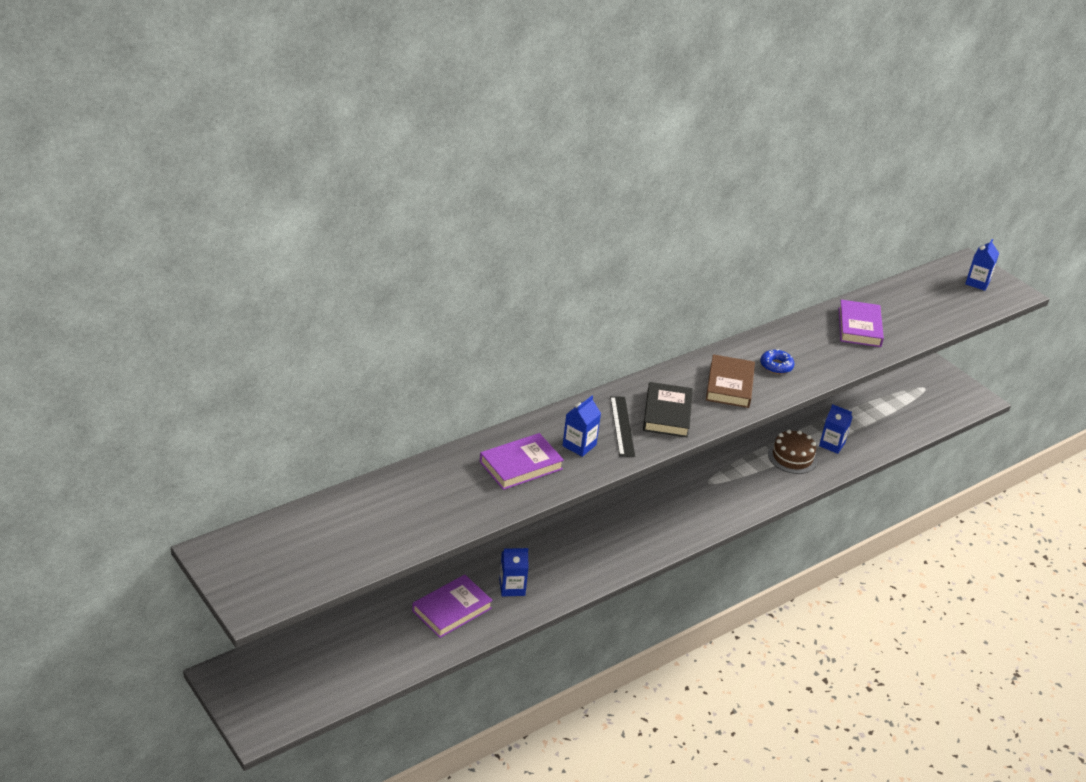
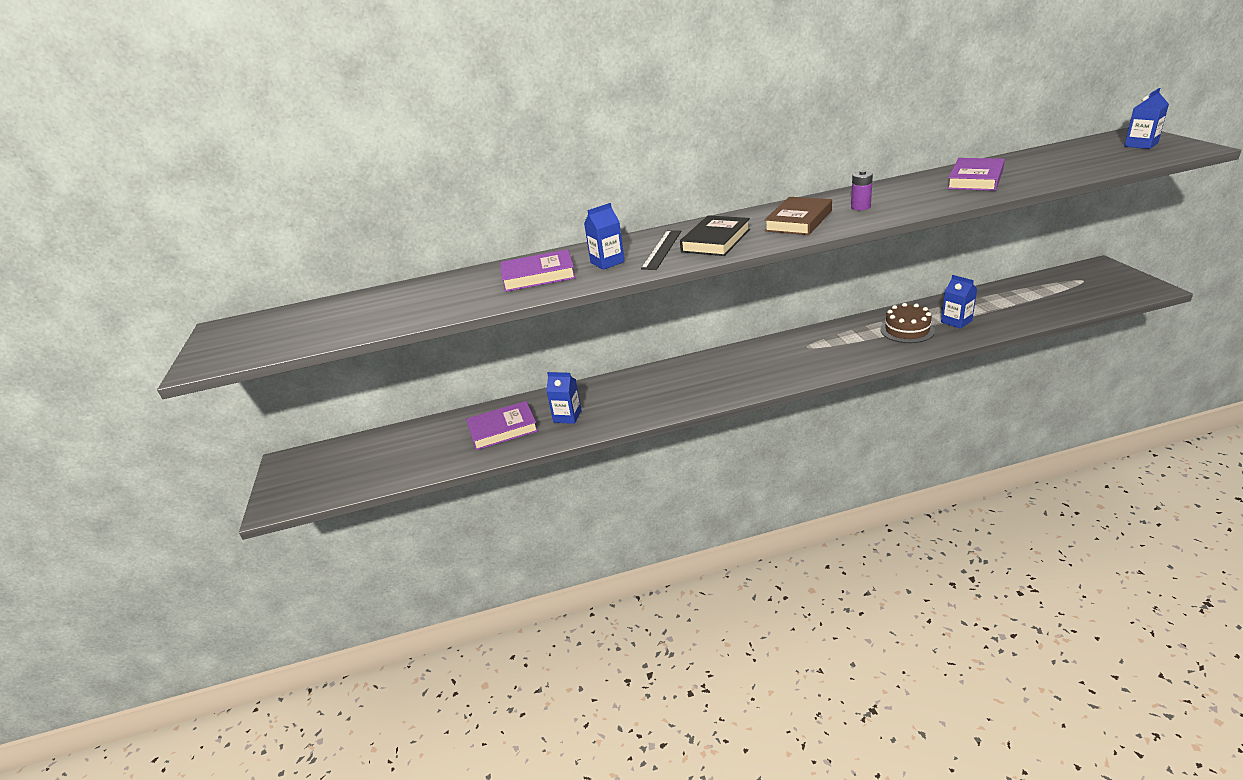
camera: 30 degrees right, 5 degrees down
blue donut [760,349,794,374] -> purple battery [851,170,873,210]

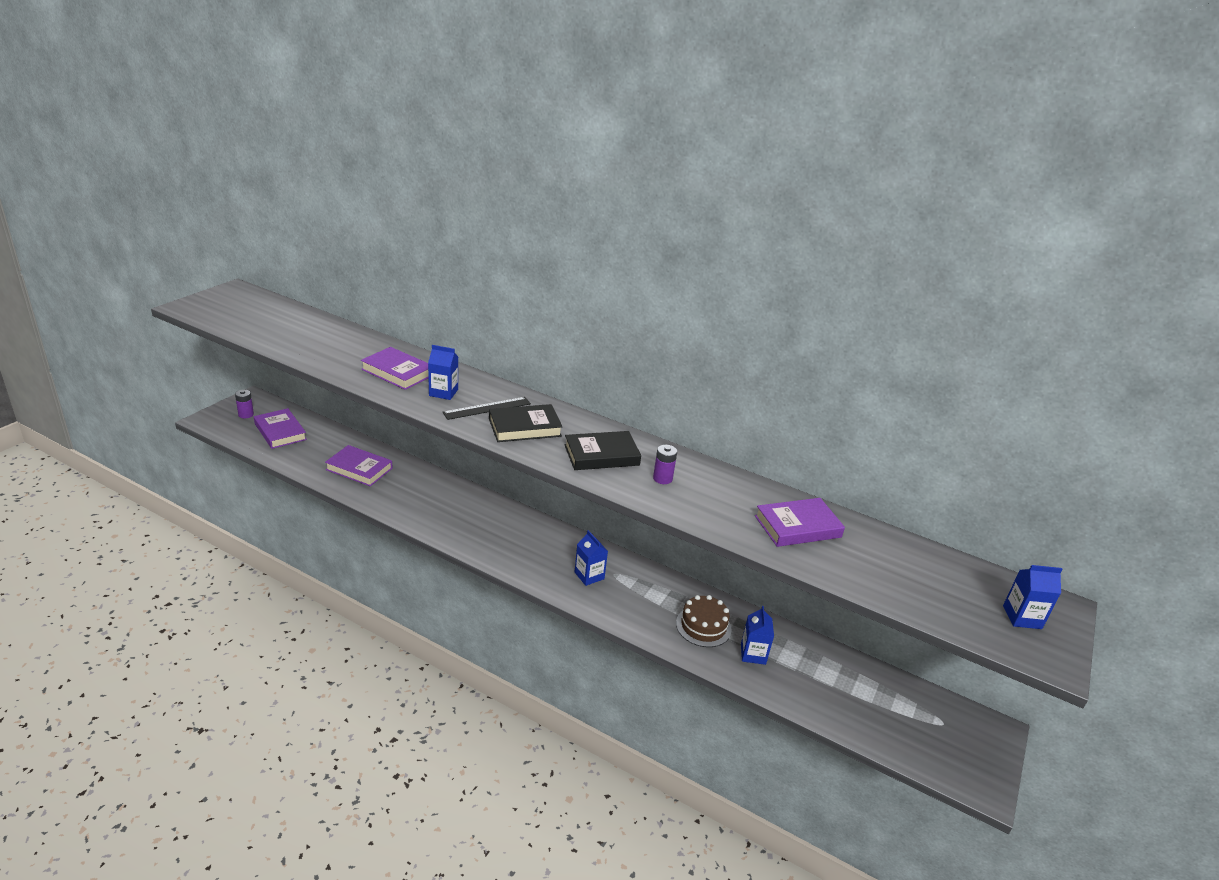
camera: 35 degrees right, 0 degrees up
blue carton [546,372,582,424] -> blue carton moved to [575,530,608,586]
brown book [764,197,832,235] -> black book [564,431,641,470]
none -> purple battery [235,390,254,418]
none -> purple book [254,408,307,449]

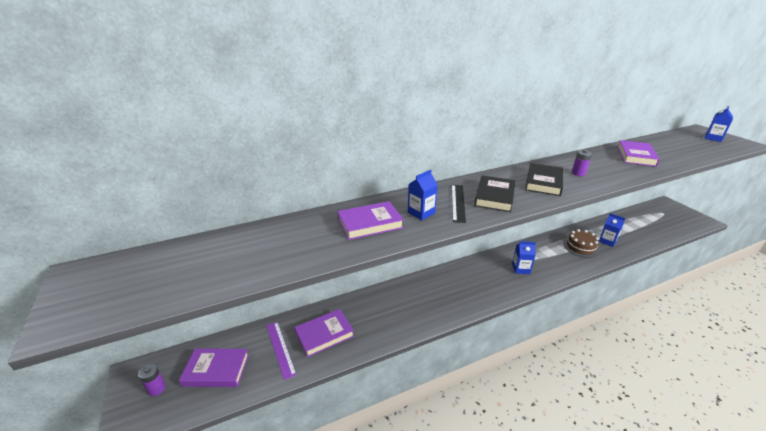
camera: 50 degrees left, 0 degrees up
none -> purple ruler [266,322,296,380]

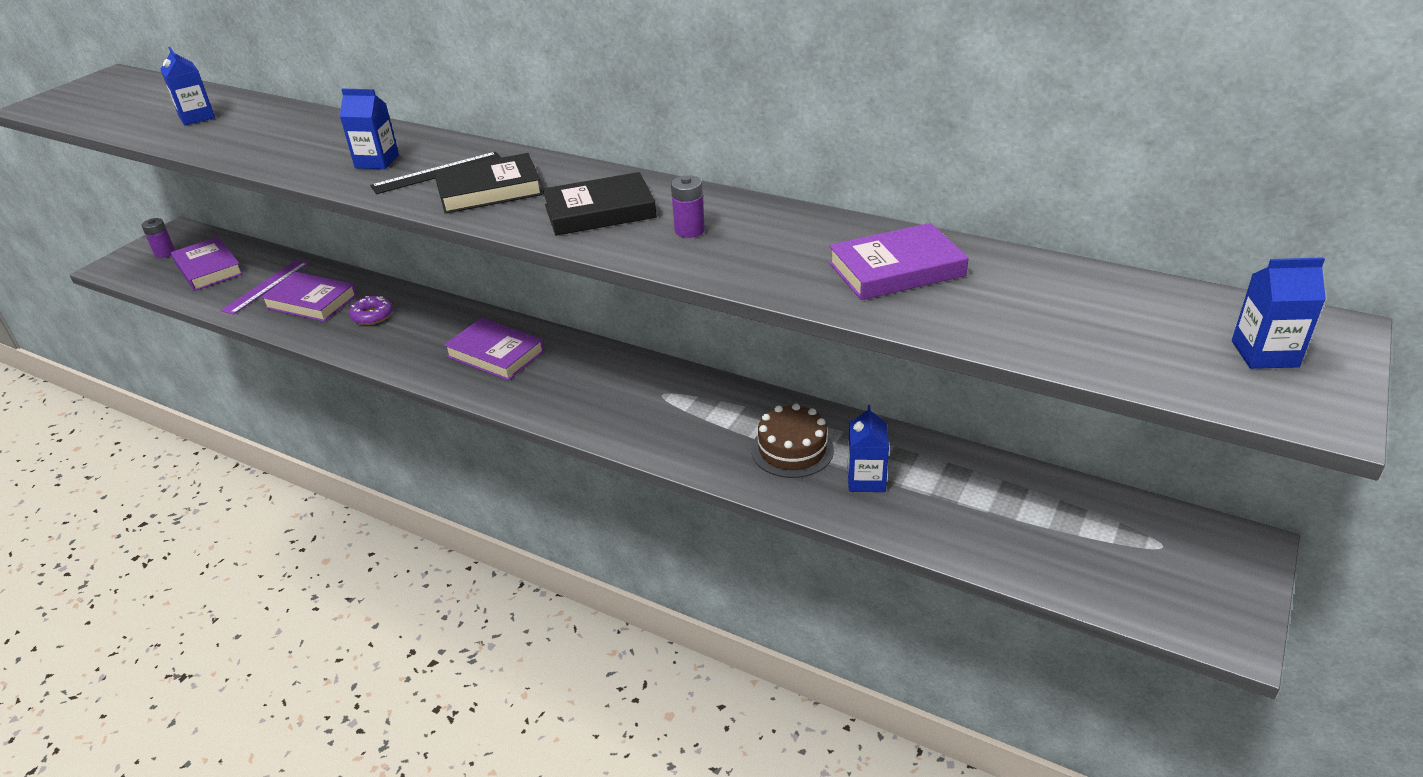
camera: 55 degrees right, 5 degrees up
purple book [338,201,404,240] -> purple book moved to [444,318,545,380]
blue carton [512,241,536,274] -> blue carton moved to [160,47,215,125]
none -> purple donut [349,296,393,325]

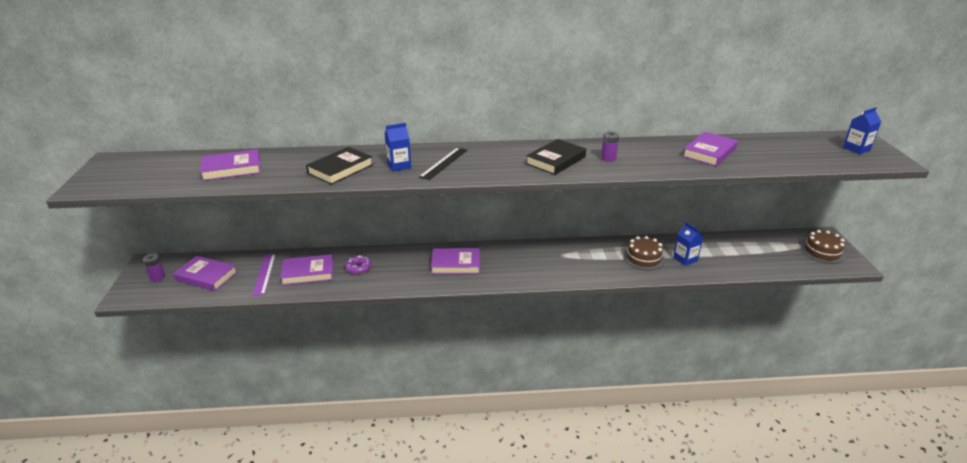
camera: 35 degrees left, 5 degrees down
blue carton [160,47,215,125] -> purple book [200,149,261,181]
black book [434,153,543,214] -> black book moved to [306,147,373,185]
none -> brown cake [801,230,845,264]

